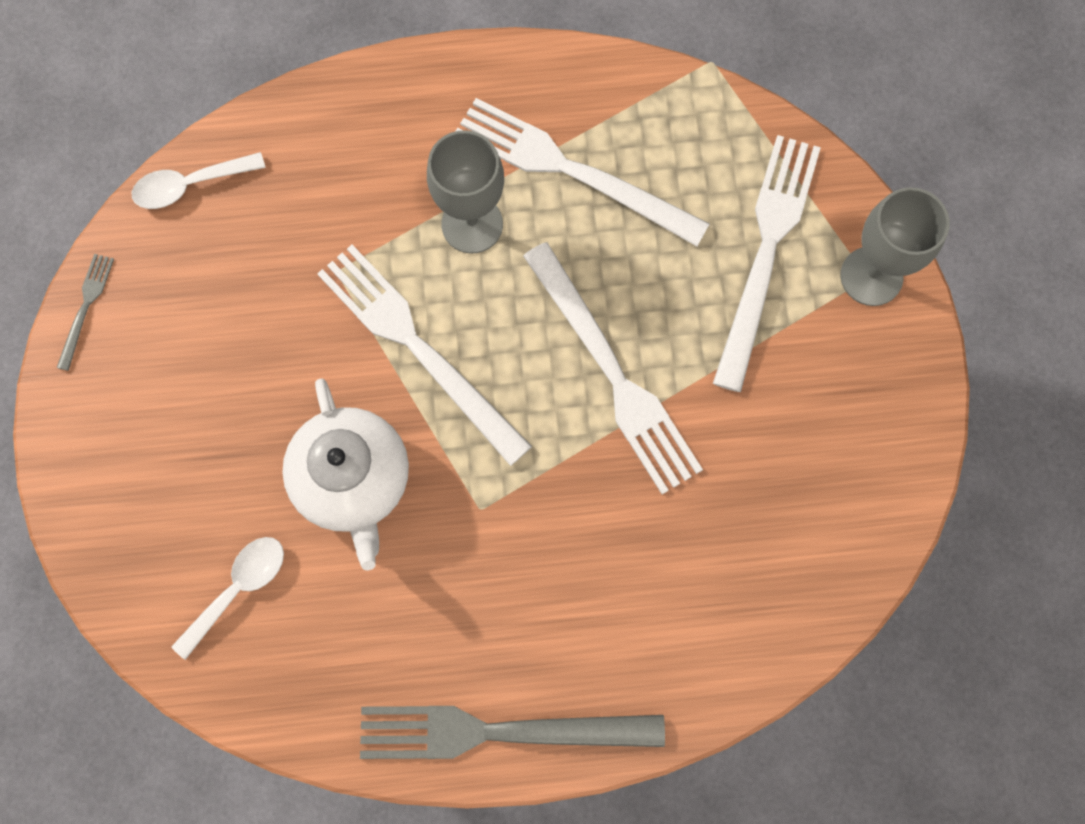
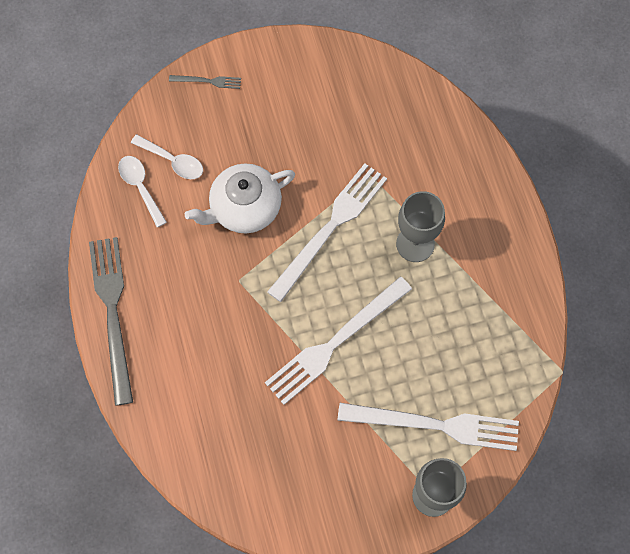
camera: 80 degrees right, 5 degrees down
grey fork [57,254,114,371] -> grey fork moved to [169,75,241,89]
white spoon [132,152,266,209] -> white spoon moved to [118,156,167,227]
white fork [455,98,710,247] -> none

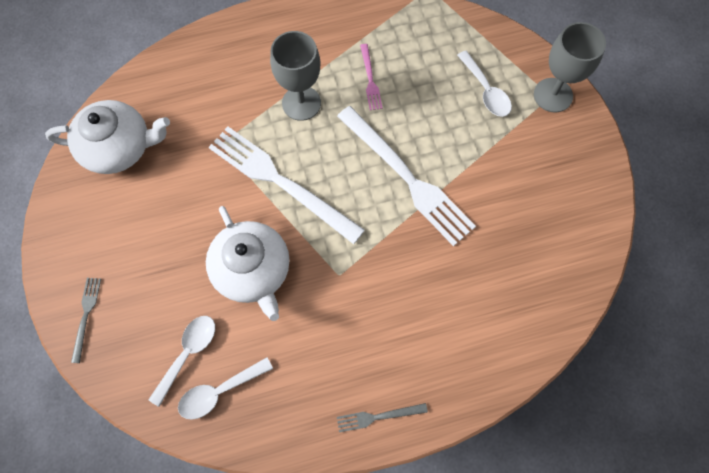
camera: 90 degrees left, 0 degrees up
grey fork [89,237,133,406] -> grey fork [337,403,428,432], size x0.44
white fork [337,403,519,451] -> white spoon [457,51,512,117]
none -> white teapot [45,100,170,174]
none -> pink fork [360,44,382,110]

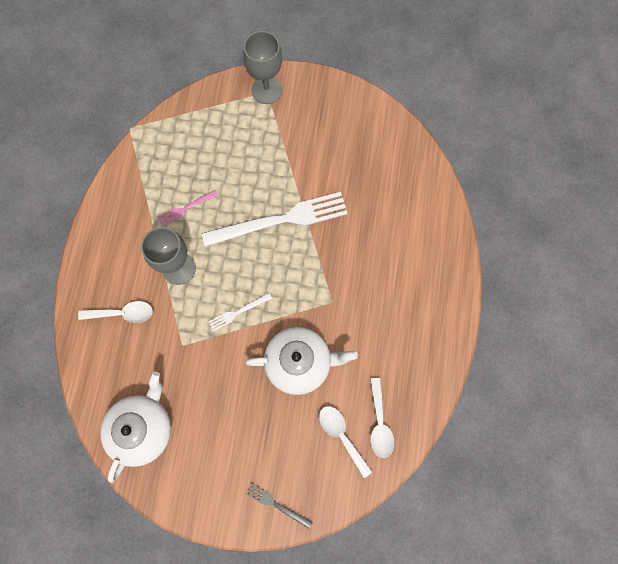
camera: 65 degrees left, 5 degrees up
white fork [209,127,365,244] -> white fork [208,293,272,331], size x0.44
grey fork [337,403,428,432] -> none
pink fork [360,44,382,110] -> pink fork turned 135 degrees clockwise [157,190,218,226]
white spoon [457,51,512,117] -> white spoon moved to [78,301,153,323]

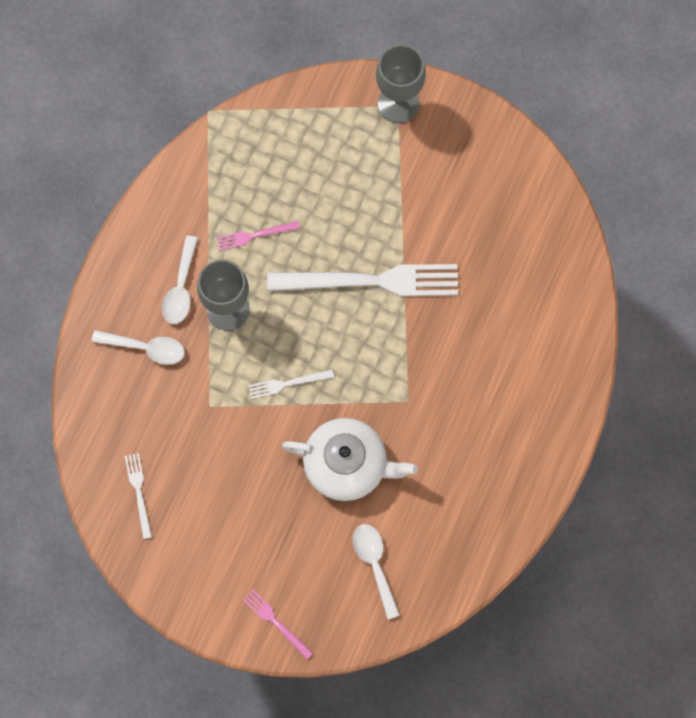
camera: 15 degrees right, 0 degrees up
white teapot [100,372,171,483] -> white fork [125,453,152,539]
grey fork [245,483,313,529] -> pink fork [242,589,313,659]
white spoon [370,378,394,458] -> white spoon moved to [162,236,198,324]

